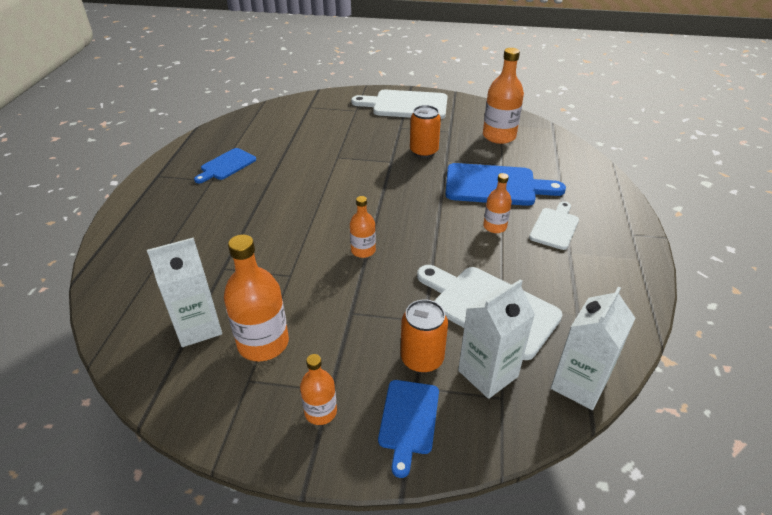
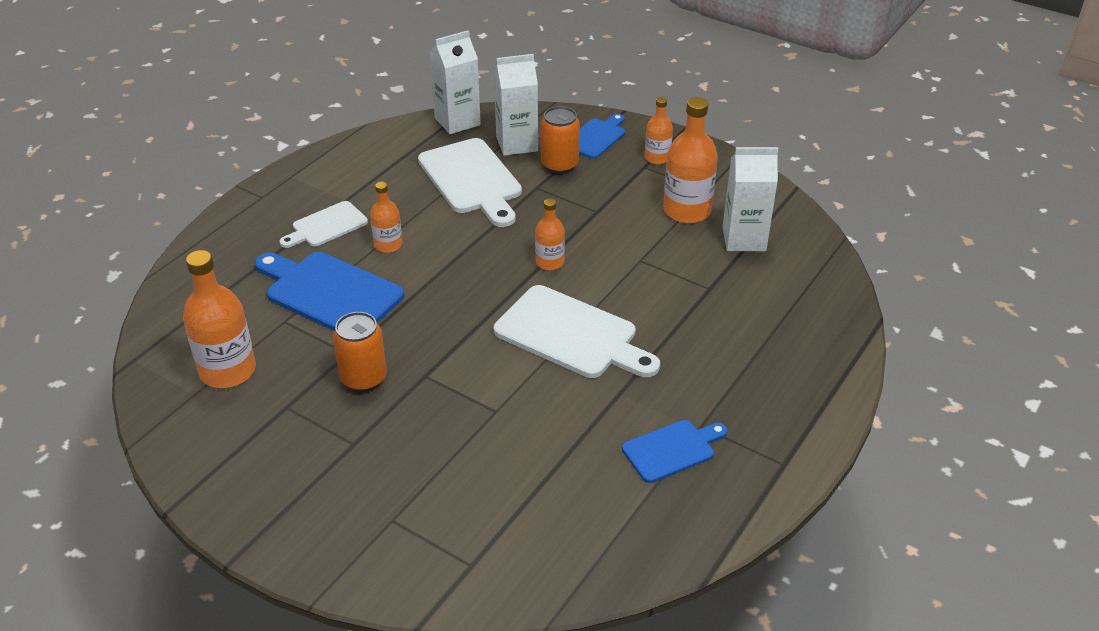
camera: 155 degrees left, 0 degrees up
white cutting board [351,90,448,119] -> white cutting board moved to [494,285,660,378]

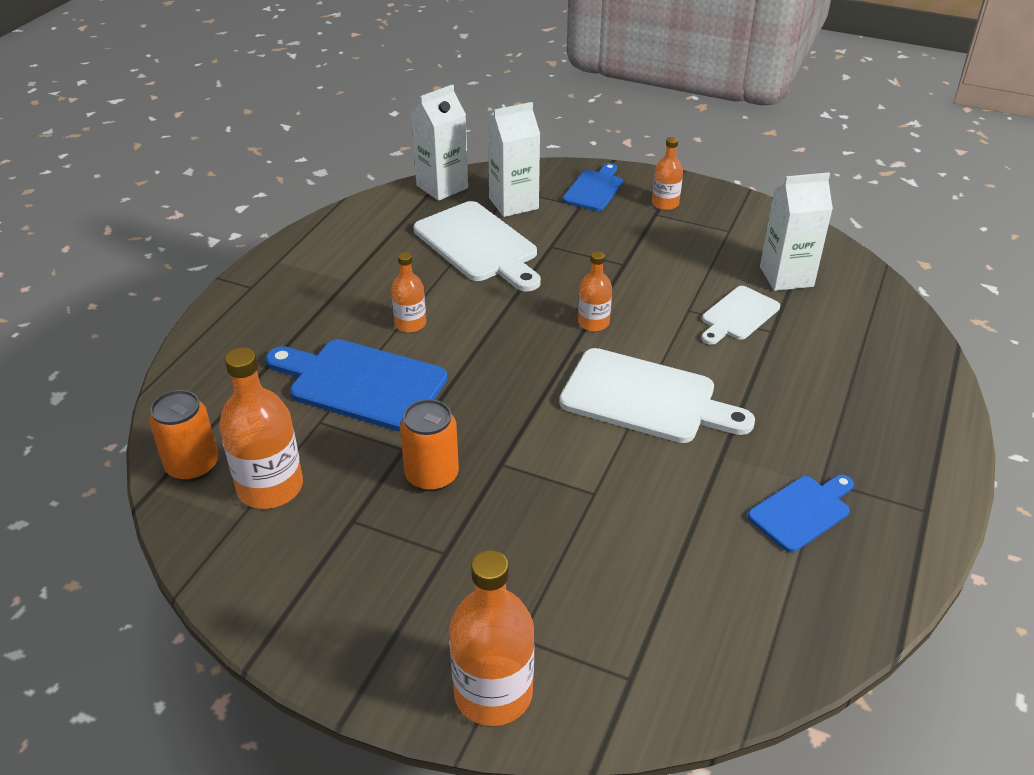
camera: 10 degrees left, 0 degrees up
white cutting board [279,201,368,248] -> white cutting board moved to [701,286,780,345]
orange can [541,106,580,174] -> orange can moved to [149,390,218,481]
orange bottle [663,97,718,223] -> orange bottle moved to [449,550,535,726]

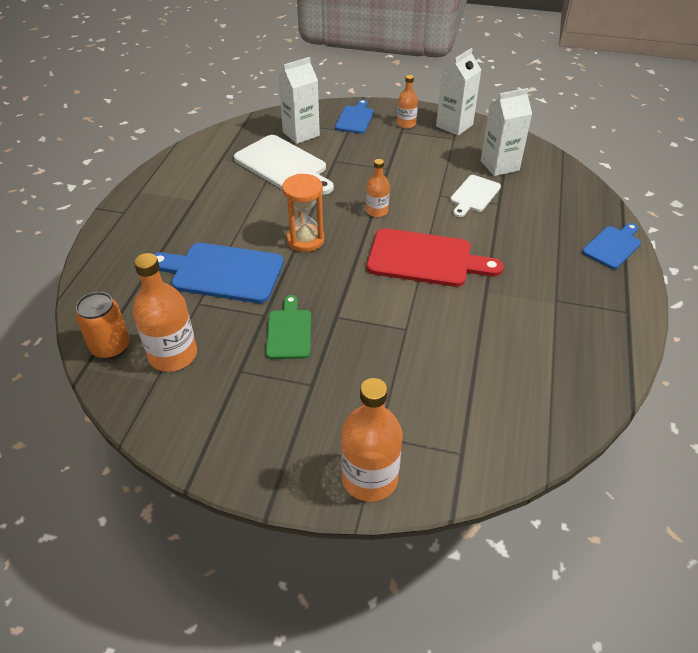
camera: 10 degrees left, 5 degrees up
orange bottle [391,252,426,332] -> none
orange can [400,399,459,492] -> green cutting board [266,295,311,359]
white carton [411,84,468,201] -> white carton moved to [436,48,481,136]
white cutting board [559,348,755,443] -> red cutting board [367,228,504,287]
blue cutting board [748,475,854,552] -> blue cutting board moved to [582,223,641,269]
none -> orange hourglass [282,174,324,252]

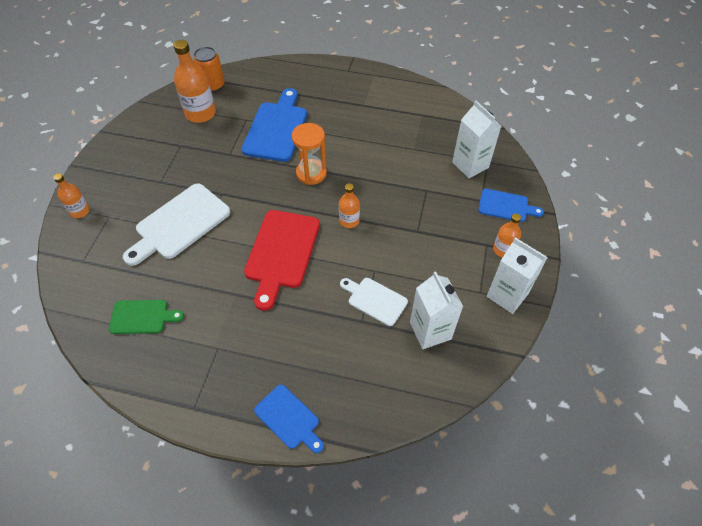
camera: 90 degrees right, 10 degrees up
white cutting board [234,135,334,195] -> white cutting board moved to [123,183,230,266]
green cutting board [266,295,311,359] -> green cutting board moved to [109,300,184,334]
orange bottle [341,378,403,502] -> orange bottle [53,173,90,218], size x0.57

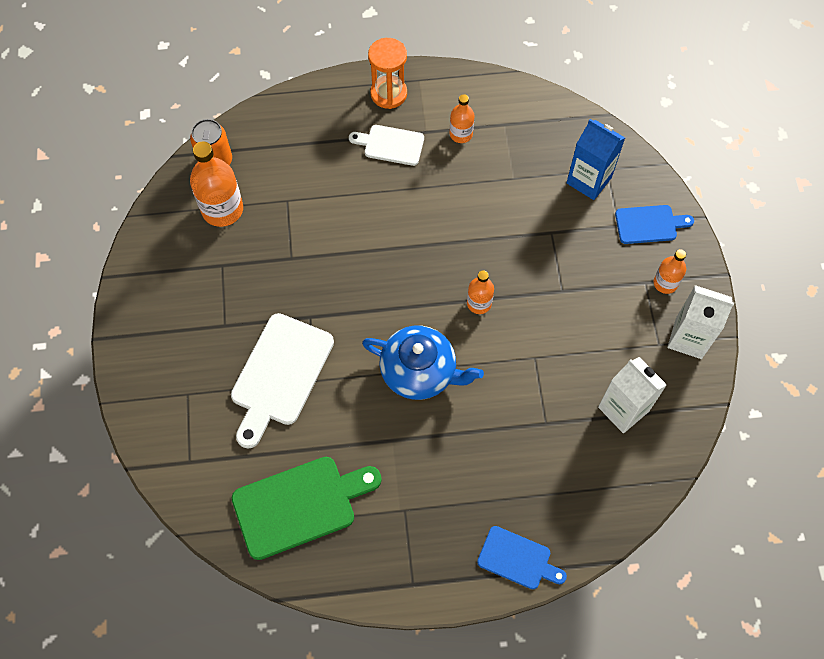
camera: 20 degrees left, 10 degrees up
orange bottle [53,173,90,218] -> orange bottle moved to [450,94,474,143]
green cutting board [109,300,184,334] -> green cutting board [232,457,382,560], size x1.72
blue cutting board [242,88,307,162] -> none
red cutting board [244,210,320,311] -> blue teapot [362,325,484,400]
orange hourglass [292,123,327,185] -> orange hourglass moved to [368,38,407,109]
white cutting board [340,278,408,326] -> white cutting board moved to [349,125,424,166]
white carton [452,101,502,178] -> blue carton [566,119,625,200]

